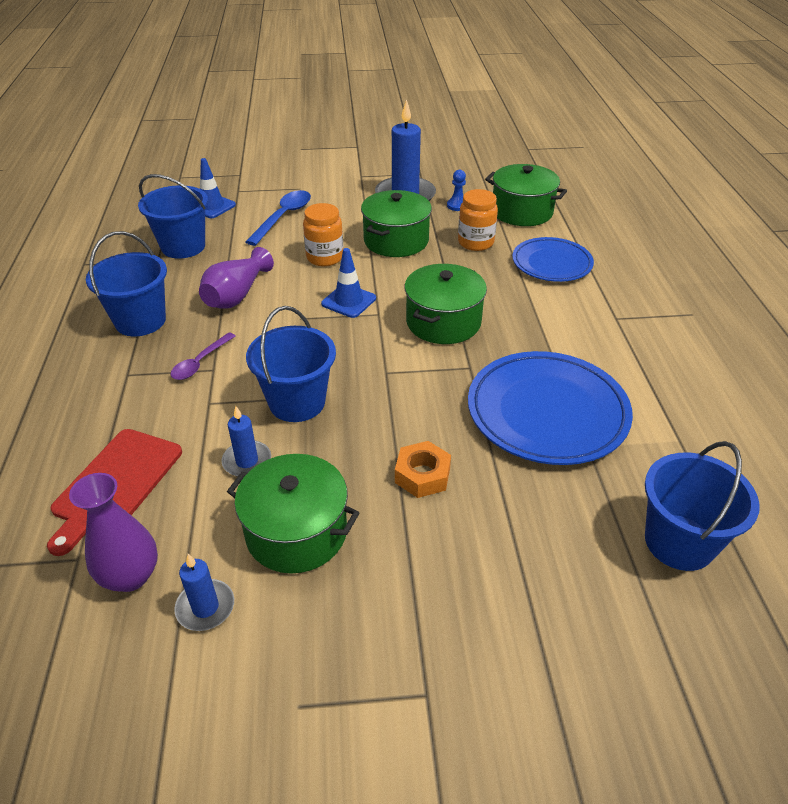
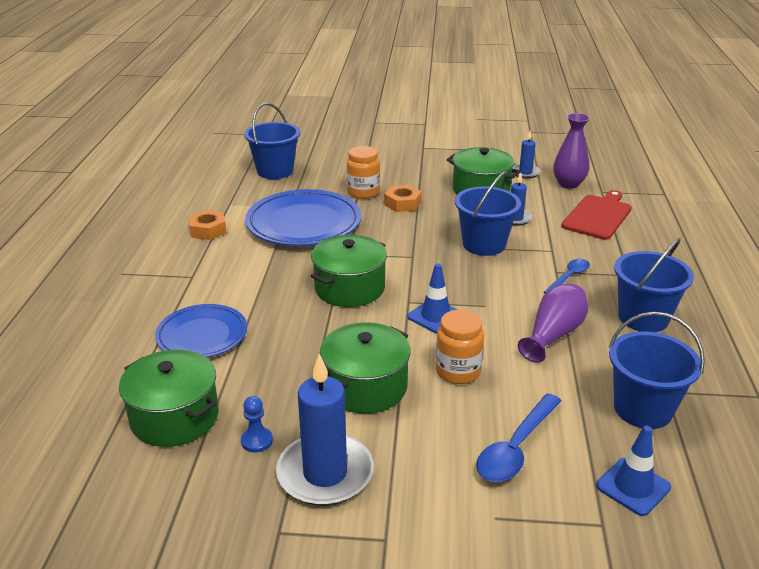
camera: 170 degrees left, 10 degrees down
purple spoon [170,332,236,380] -> blue spoon [544,259,590,293]
orange jar [458,189,498,251] -> orange jar moved to [347,146,380,199]
none -> orange nut [189,210,227,240]

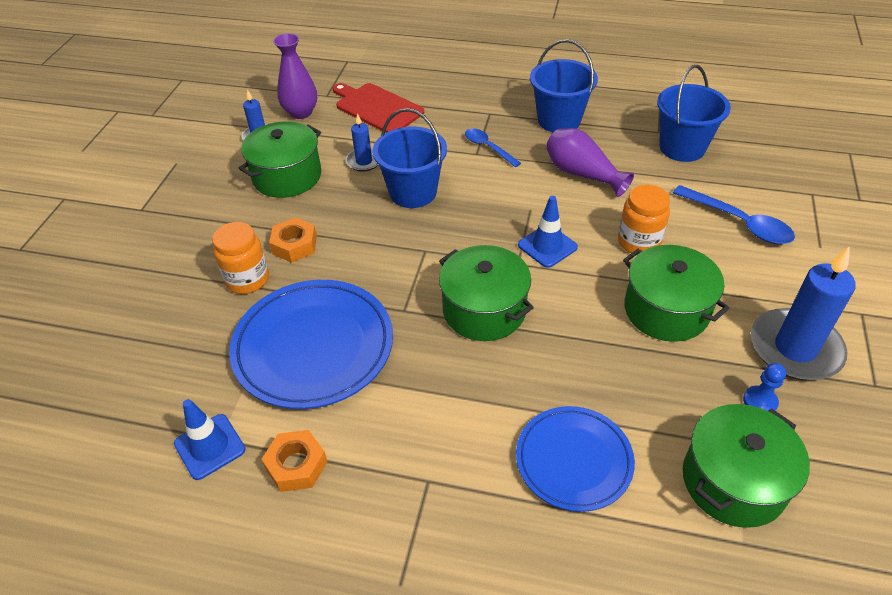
camera: 80 degrees left, 15 degrees up
blue bucket [244,103,300,179] -> none
blue traffic cone [596,426,671,516] -> blue traffic cone moved to [174,399,246,480]

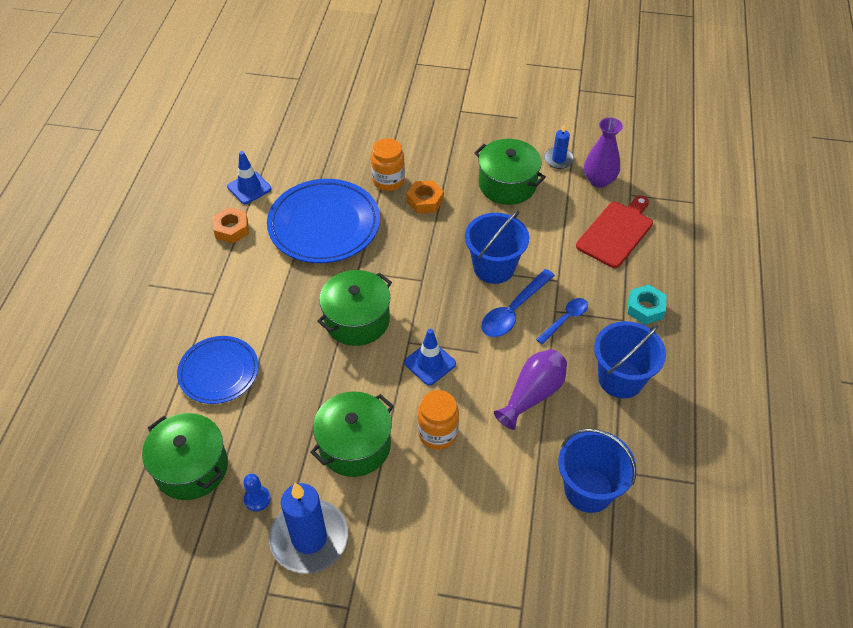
camera: 85 degrees right, 5 degrees up
blue candle [346,113,378,172] -> none
blue spoon [673,185,795,244] -> blue spoon moved to [481,269,555,337]
none -> turquoise nut [627,285,667,325]

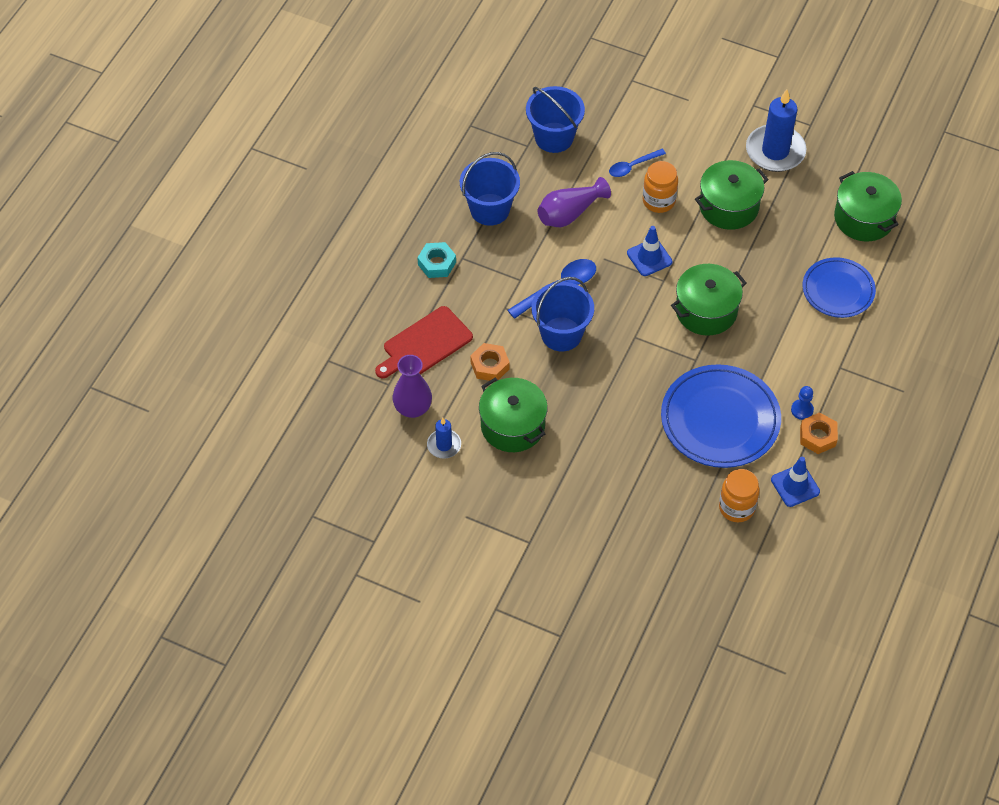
camera: 165 degrees left, 5 degrees up
blue pawn [243,474,271,511] -> blue pawn moved to [791,386,814,420]
orange jar [371,138,405,191] -> orange jar moved to [719,469,760,523]
orange nut [407,180,444,213] -> orange nut moved to [470,343,510,382]
blue spoon [536,298,588,345] -> blue spoon moved to [609,149,666,177]

